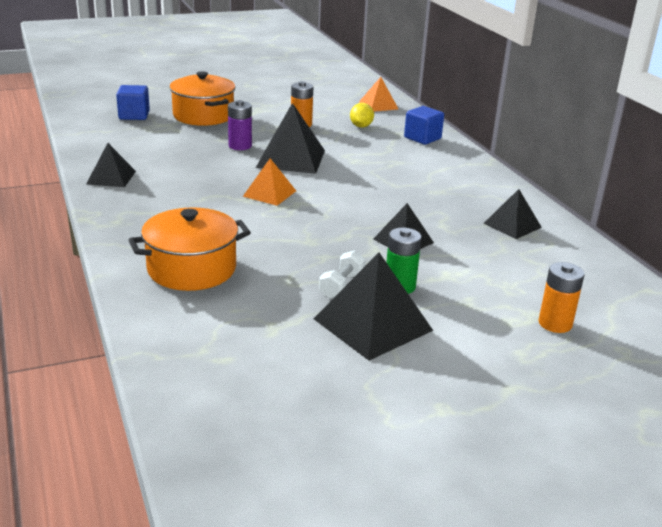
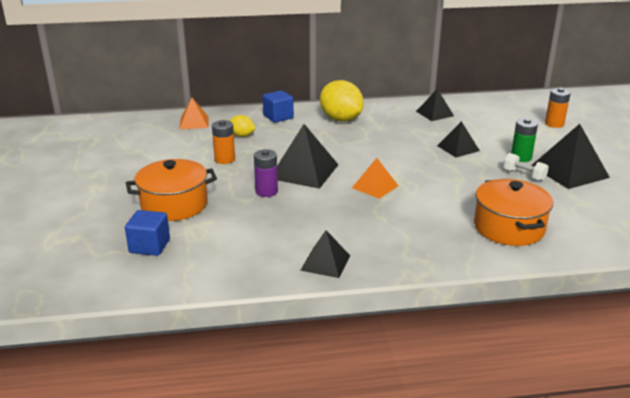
camera: 75 degrees left, 0 degrees up
none -> yellow lemon [320,80,364,122]

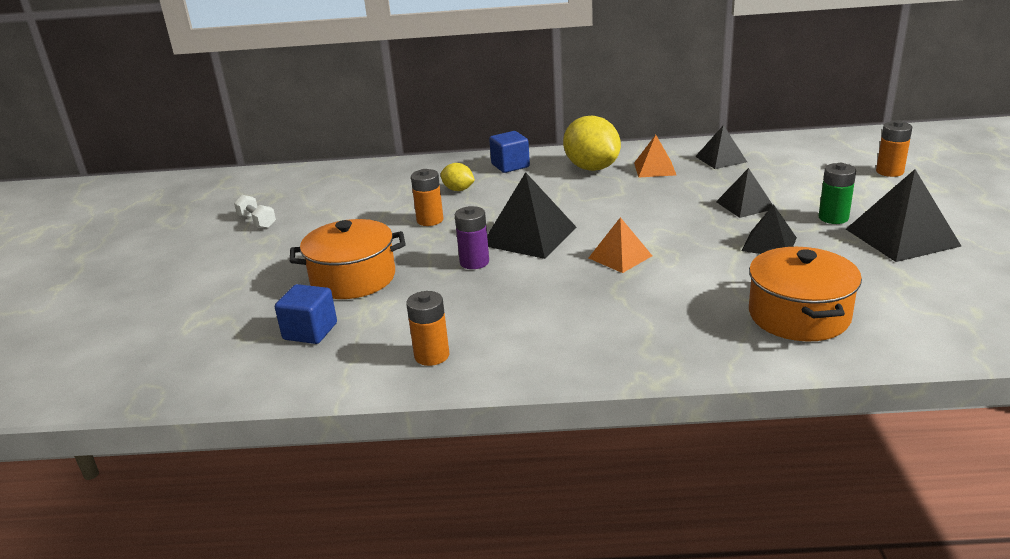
camera: 10 degrees right, 0 degrees up
orange pyramid [180,98,209,129] -> orange pyramid moved to [634,135,676,177]
black pyramid [300,230,350,278] -> black pyramid moved to [742,204,797,254]
white dumbbell [503,153,549,181] -> white dumbbell moved to [234,195,276,228]
none -> orange battery [406,291,449,366]

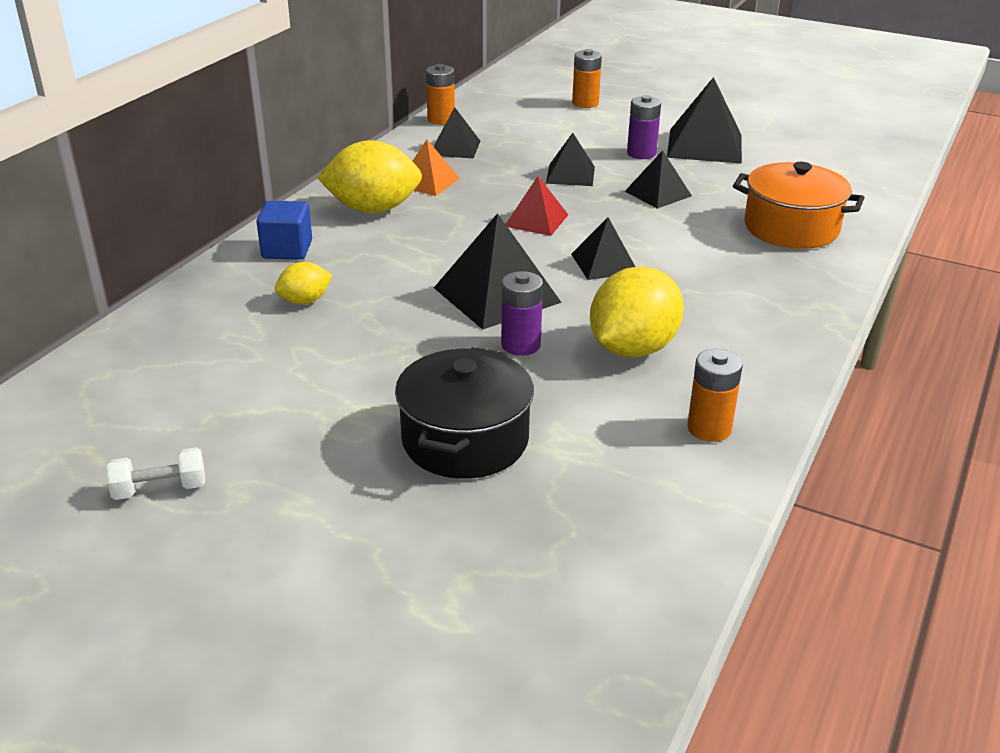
camera: 65 degrees left, 5 degrees up
blue cube [275,284,337,344] -> none
orange pot [290,219,406,299] -> black pot [395,347,534,479]
orange battery [411,169,443,226] -> orange battery moved to [426,64,455,125]
orange pyramid [589,217,652,273] -> black pyramid [571,217,635,280]
green battery [819,163,856,224] -> purple battery [627,95,661,159]
none -> red pyramid [506,176,568,236]
none -> yellow lemon [590,266,684,357]

